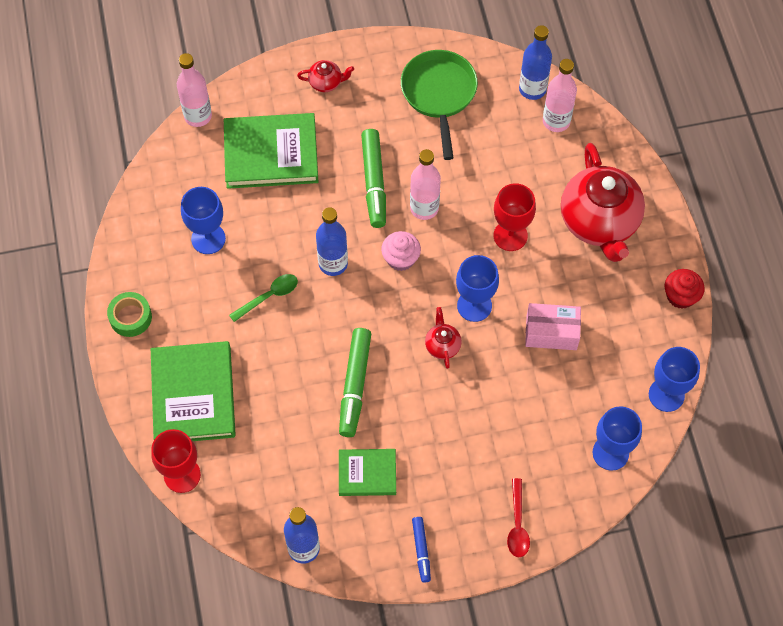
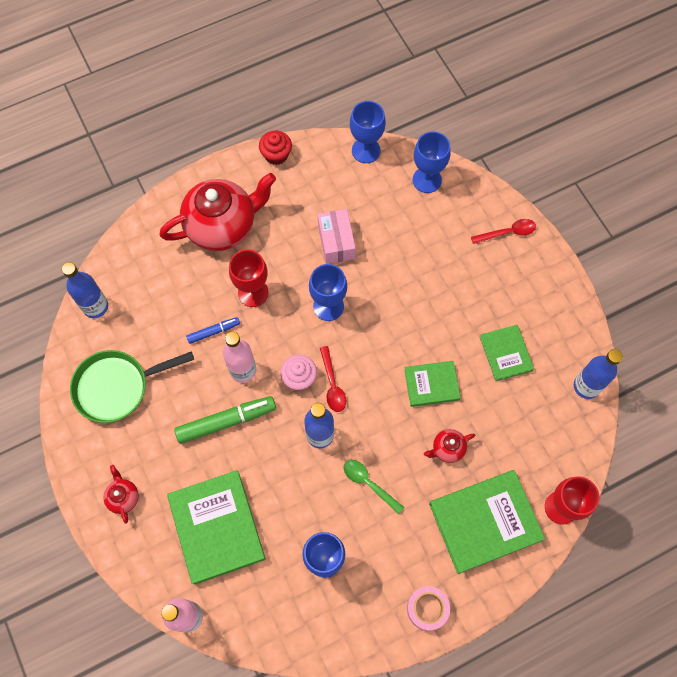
camera: 105 degrees left, 5 degrees up
green tape [107,292,152,337] -> pink tape [407,586,450,631]
green marker [339,328,371,437] -> green book [404,361,461,407]
blue marker [412,517,431,583] -> blue marker moved to [186,317,240,344]
red teapot [425,307,462,369] -> red teapot moved to [424,429,475,463]
pink bottle [543,59,577,132] -> none
none -> red spoon [320,346,346,412]

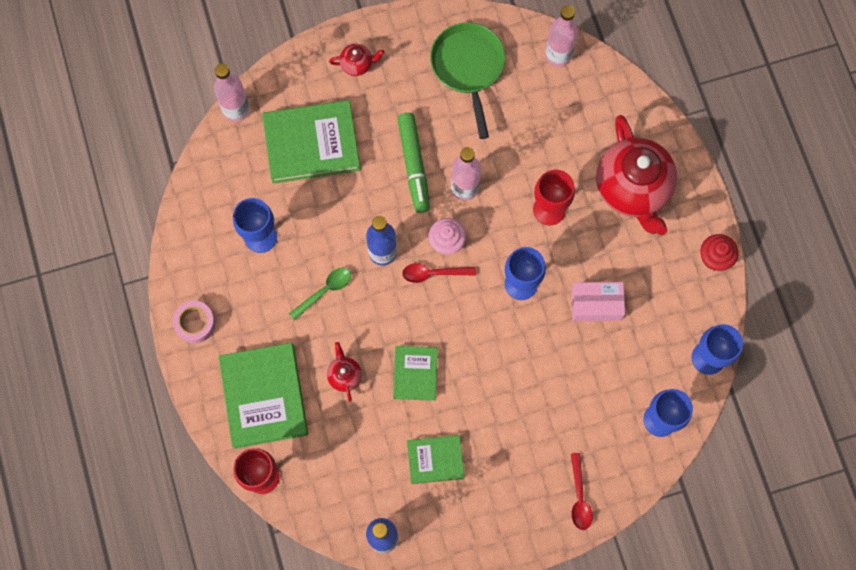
camera: 100 degrees right, 5 degrees up
blue bottle [62,262,108,318] -> pink bottle [545,5,578,67]
blue marker [186,317,240,344] -> none

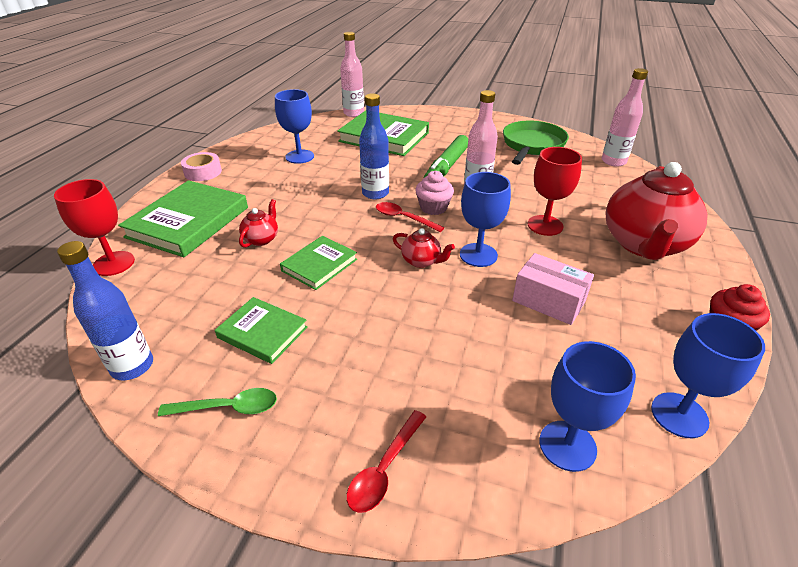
camera: 35 degrees right, 35 degrees down
green spoon [289,268,351,320] -> green spoon moved to [158,388,277,416]
red teapot [329,44,385,76] -> red teapot moved to [393,228,455,268]

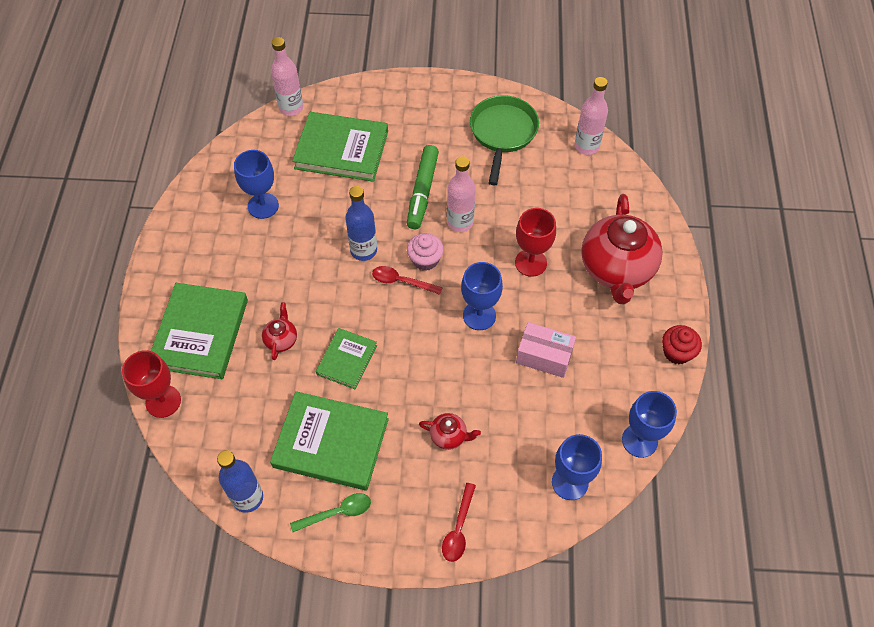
camera: 15 degrees left, 20 degrees up
pink tape [181,152,222,181] -> none
green book [215,297,308,364] -> green book [270,391,389,491], size x1.76
red teapot [393,228,455,268] -> red teapot moved to [419,413,481,450]

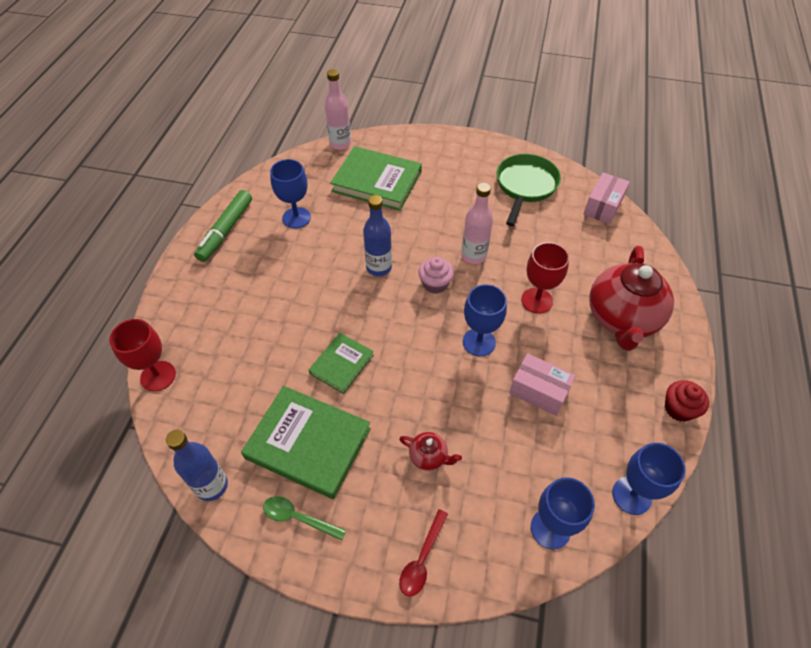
camera: 10 degrees right, 5 degrees down
green book [151,283,248,379] -> none
red teapot [262,302,297,360] -> none
green spoon [290,493,371,532] -> green spoon turned 150 degrees counterclockwise [263,496,346,541]
red spoon [372,266,443,295] -> none
green marker [407,145,439,229] -> green marker moved to [194,190,252,262]
pink bottle [575,77,608,155] -> pink box [584,172,630,224]

